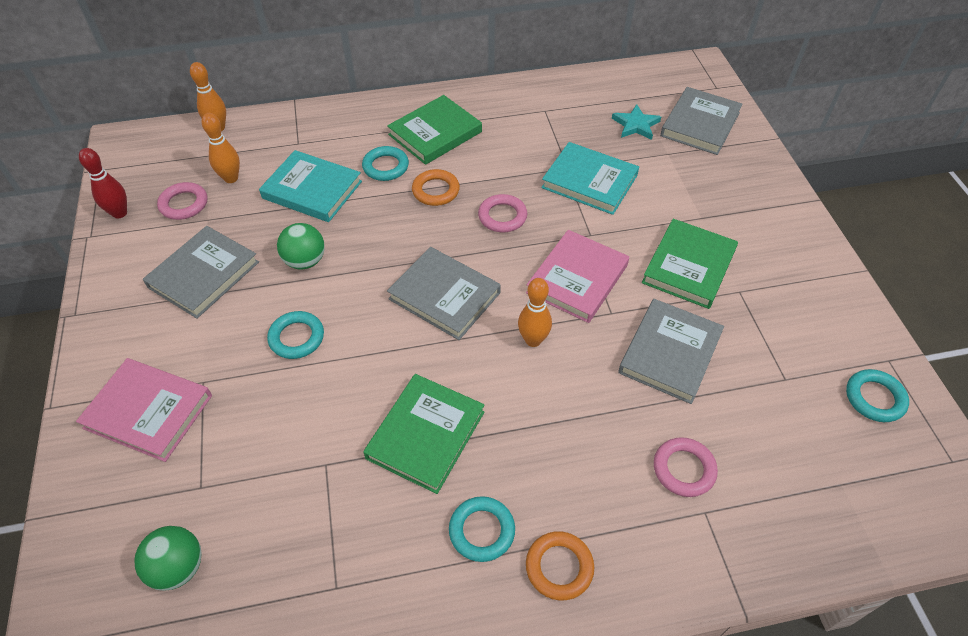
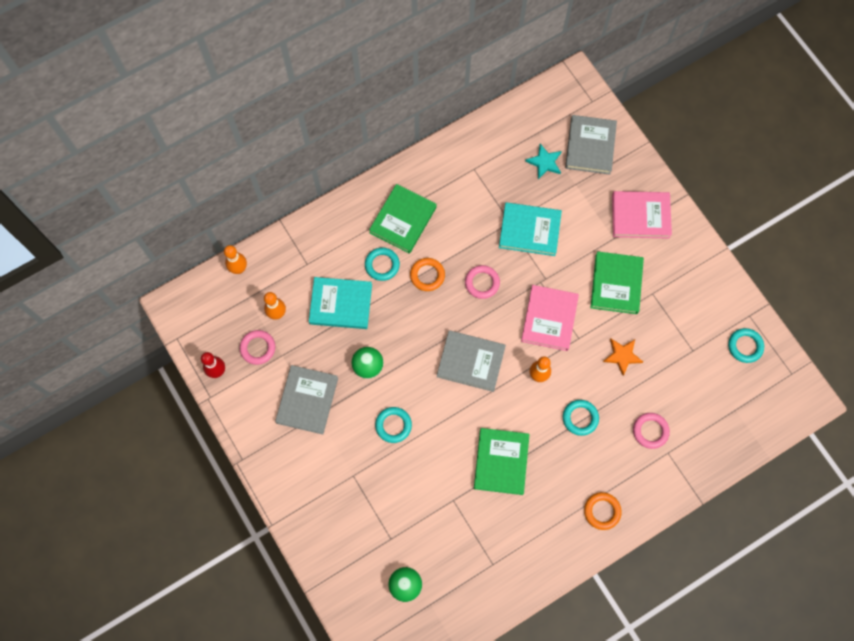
camera: 20 degrees left, 20 degrees up
pink book [76,358,212,462] -> pink book moved to [612,191,672,239]
turquoise ring [449,496,515,562] -> turquoise ring moved to [563,400,599,436]
grey book [618,299,724,404] -> orange star [603,339,643,376]

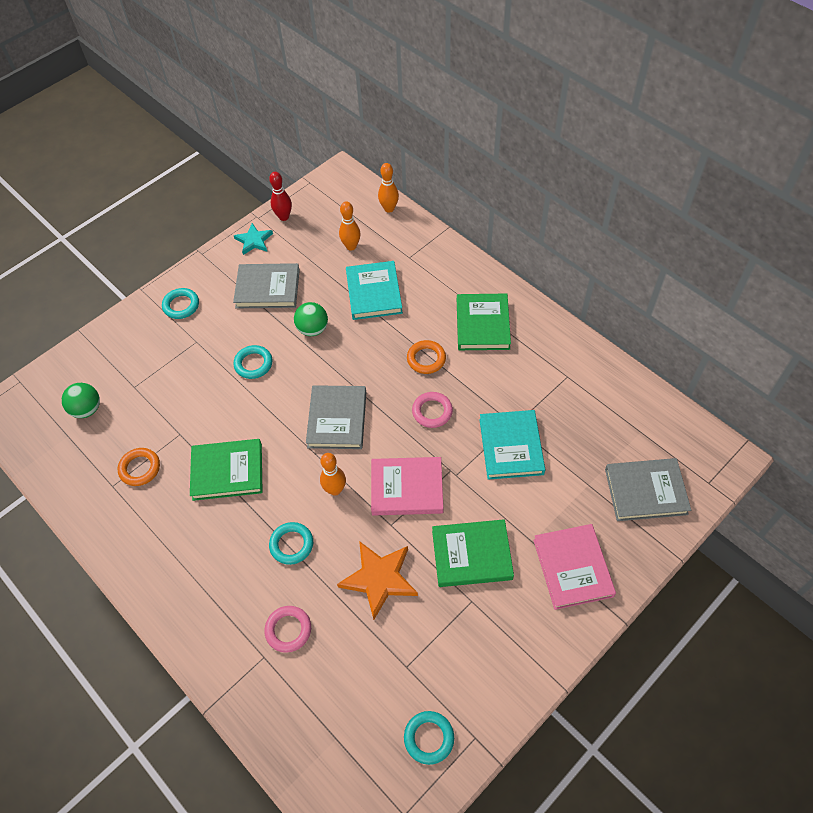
camera: 80 degrees right, 15 degrees down
pink ring [240,330,275,365] -> none
turquoise ring [365,247,400,281] -> turquoise ring moved to [162,288,199,319]
green book [369,184,437,254] -> green book turned 75 degrees clockwise [457,294,511,350]
turquoise star [525,144,562,179] -> turquoise star moved to [234,223,273,255]
orange ring [584,492,622,530] -> orange ring moved to [118,448,160,486]
orange star [603,339,643,376] -> orange star [337,541,418,620], size x1.59

